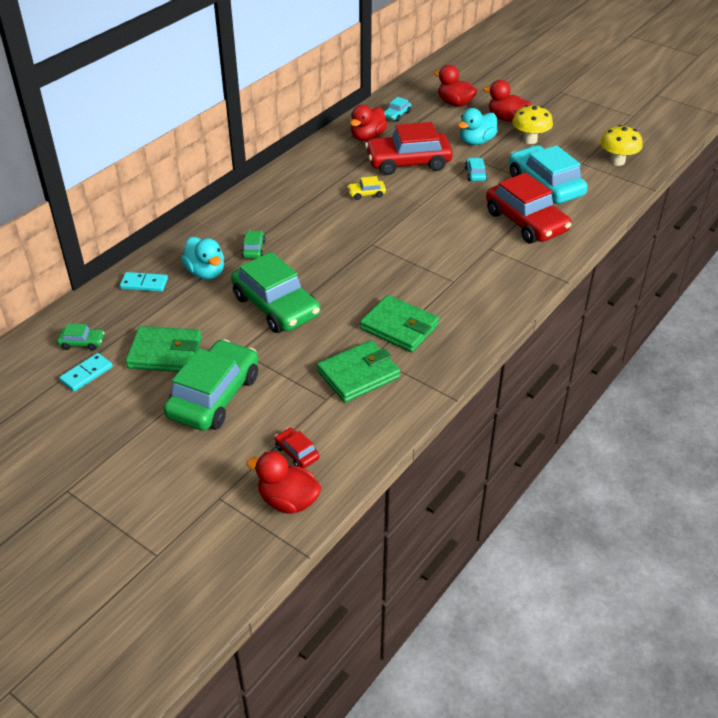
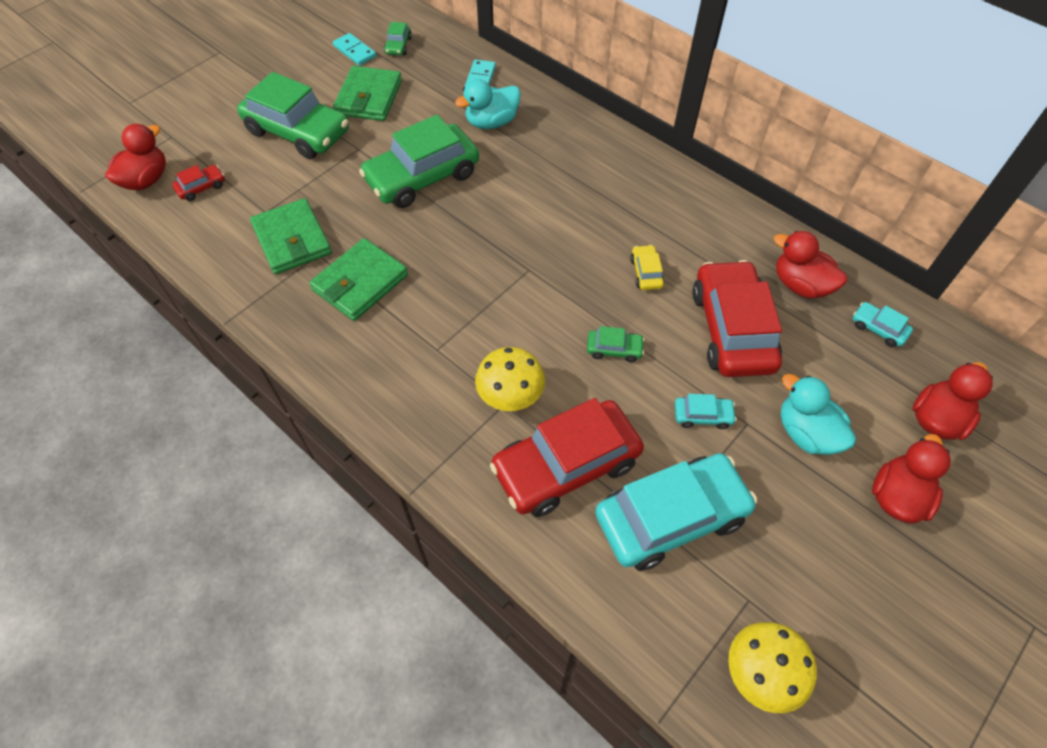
camera: 95 degrees right, 15 degrees up
green car [241,231,265,258] -> green car moved to [587,326,645,362]
yellow mushroom [512,105,553,144] -> yellow mushroom moved to [475,347,545,411]

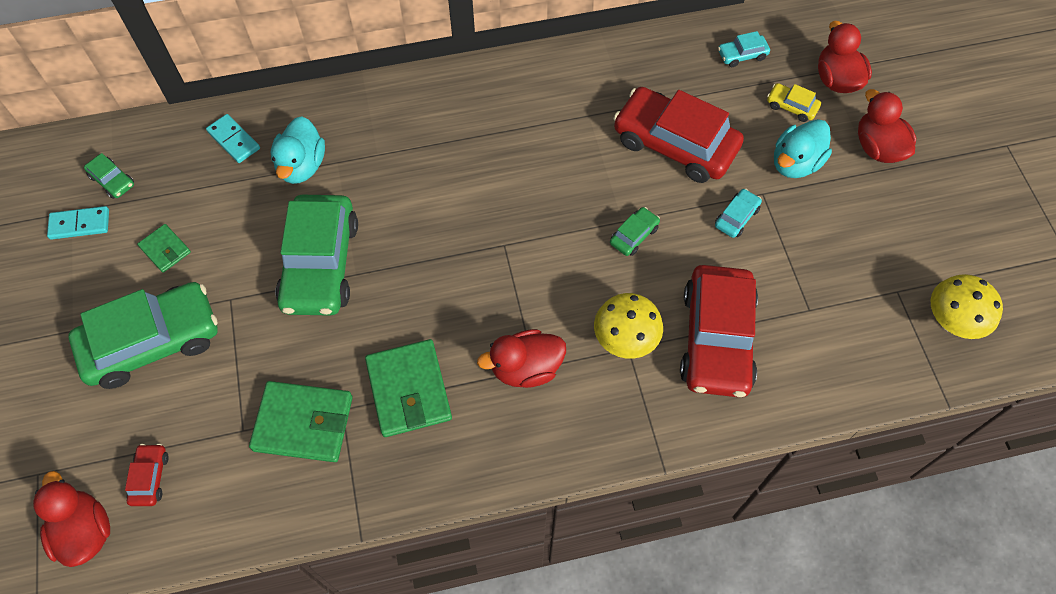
camera: 55 degrees left, 5 degrees up
green wallet [333,66,402,121] -> green wallet [137,224,191,273], size x0.53
turquoise car [595,453,757,571] -> none
yellow car [630,245,665,290] -> yellow car moved to [767,83,821,122]
red duck [774,231,847,298] -> red duck moved to [477,329,566,388]
turquoise duck [781,374,856,455] -> turquoise duck turned 45 degrees counterclockwise [774,119,832,178]

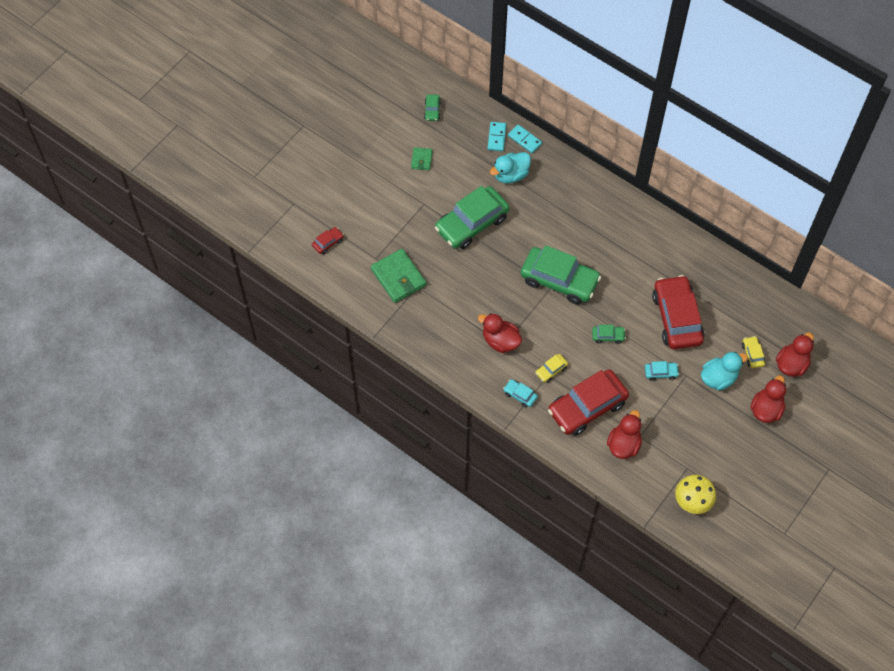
camera: 50 degrees right, 0 degrees up
red duck [33,471,110,567] -> red duck moved to [607,410,642,459]
turquoise domino [47,206,109,240] -> turquoise domino moved to [508,125,542,153]
green car [68,282,218,389] -> green car moved to [521,245,601,304]
green wallet [365,339,452,437] -> none
yellow mushroom [594,293,663,359] -> yellow car [535,354,568,383]
turquoise car [718,31,770,67] -> turquoise car moved to [503,379,538,407]
turquoise duck [774,119,832,178] -> turquoise duck turned 150 degrees clockwise [701,352,748,391]

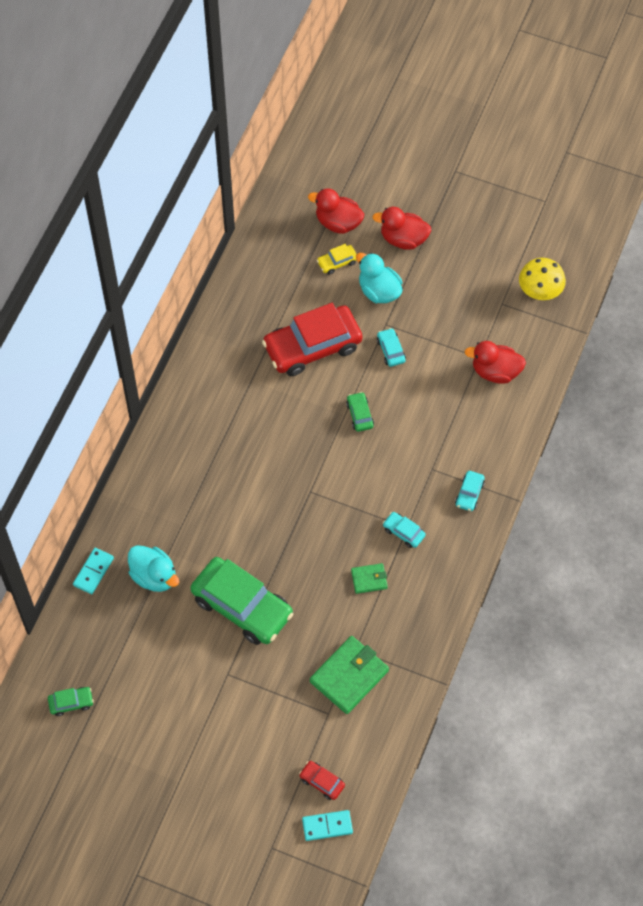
camera: 105 degrees left, 0 degrees up
green wallet [411,147,433,170] -> green wallet moved to [351,563,388,594]
red duck [478,313,522,353] -> turquoise car [383,512,426,548]
turquoise domino [488,122,506,151] -> turquoise domino moved to [302,810,353,841]
green car [521,245,601,304] -> none
yellow car [535,354,568,383] -> none
red car [548,369,629,436] -> none

